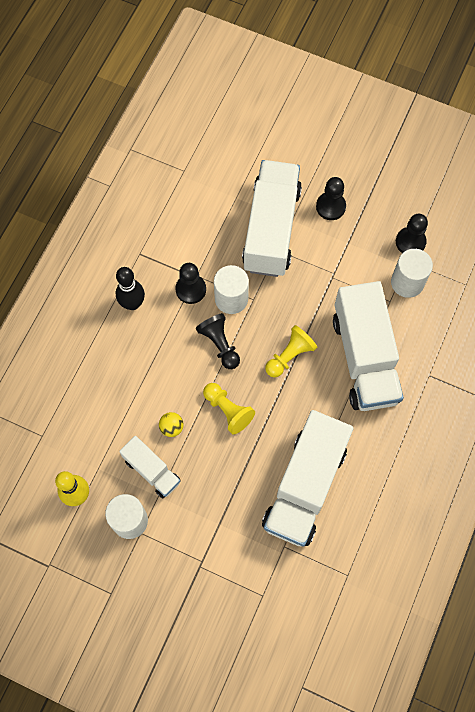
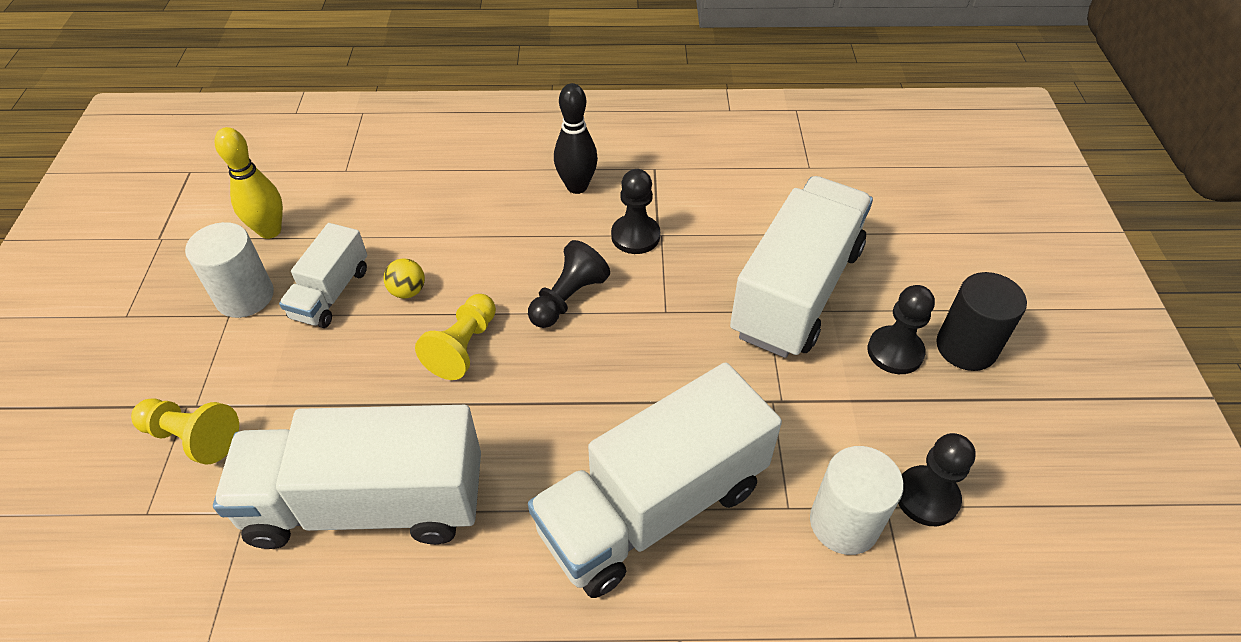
camera: 65 degrees right, 20 degrees down
white cylinder [214,265,249,314] -> none
white truck [242,160,302,277] -> white truck turned 45 degrees counterclockwise [730,176,873,358]
yellow pawn [265,325,317,377] -> yellow pawn moved to [131,398,239,464]
none -> black cylinder [936,272,1027,371]

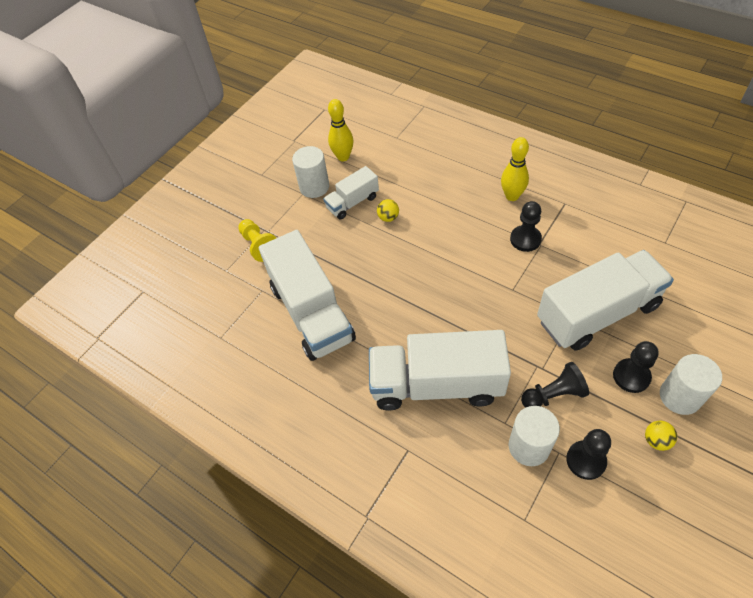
camera: 40 degrees right, 5 degrees up
white truck [213,405,481,549] -> white truck turned 150 degrees counterclockwise [259,230,356,361]
yellow pawn [415,294,496,380] -> none
black pawn [528,240,610,328] -> black pawn moved to [521,362,589,408]
black bowling pin [554,83,598,194] -> yellow bowling pin [501,137,529,201]
black cylinder [936,272,1027,371] -> white cylinder [660,354,722,415]
none -> yellow ball [645,421,677,451]

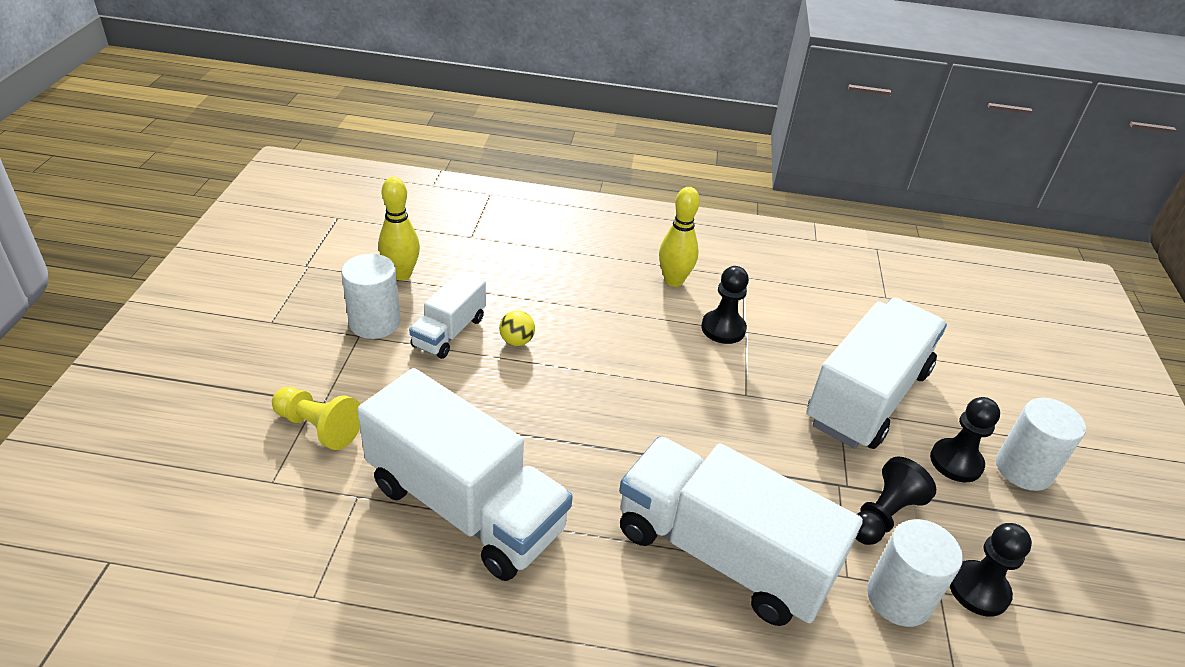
camera: 35 degrees left, 15 degrees down
white truck [369,330,511,410] -> white truck turned 60 degrees clockwise [619,436,863,626]
yellow ball [645,421,677,451] -> none

